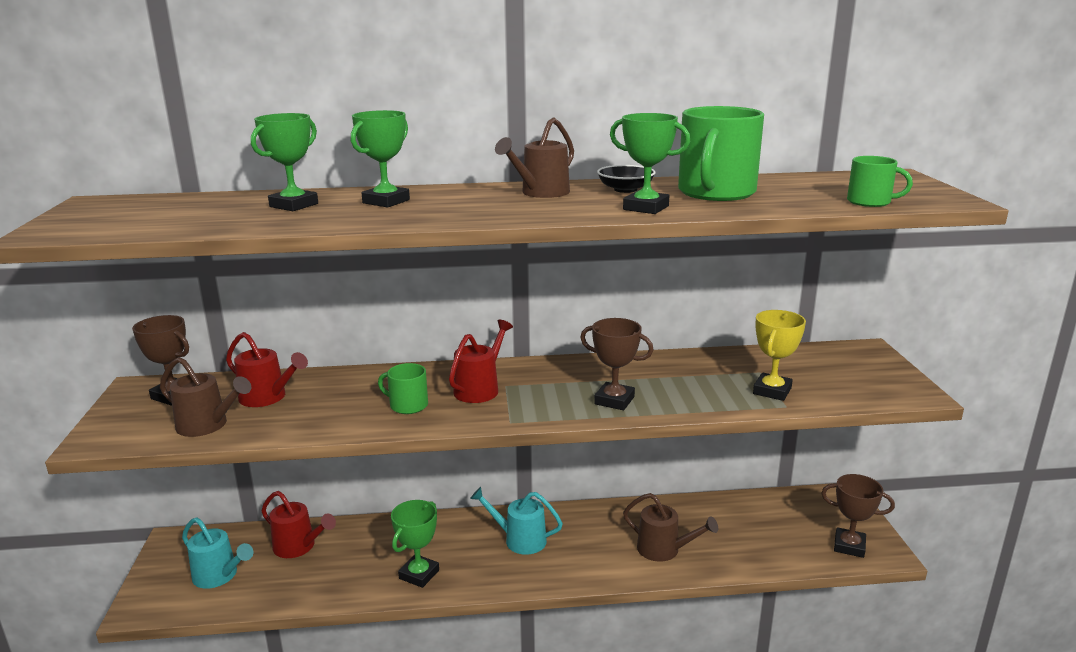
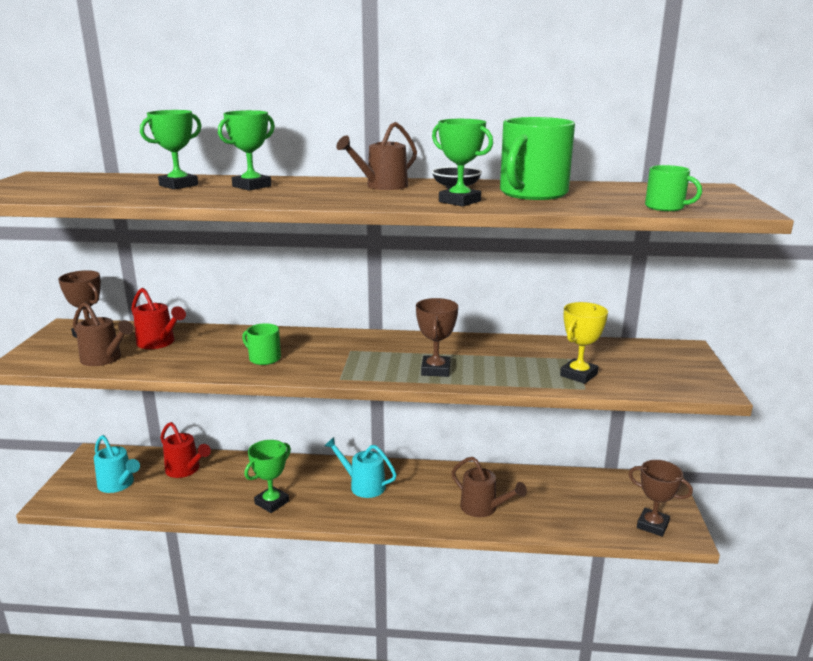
camera: 10 degrees right, 0 degrees up
red watering can [449,320,513,403] -> none
brown trophy [580,318,654,410] -> brown trophy turned 60 degrees clockwise [416,298,458,377]

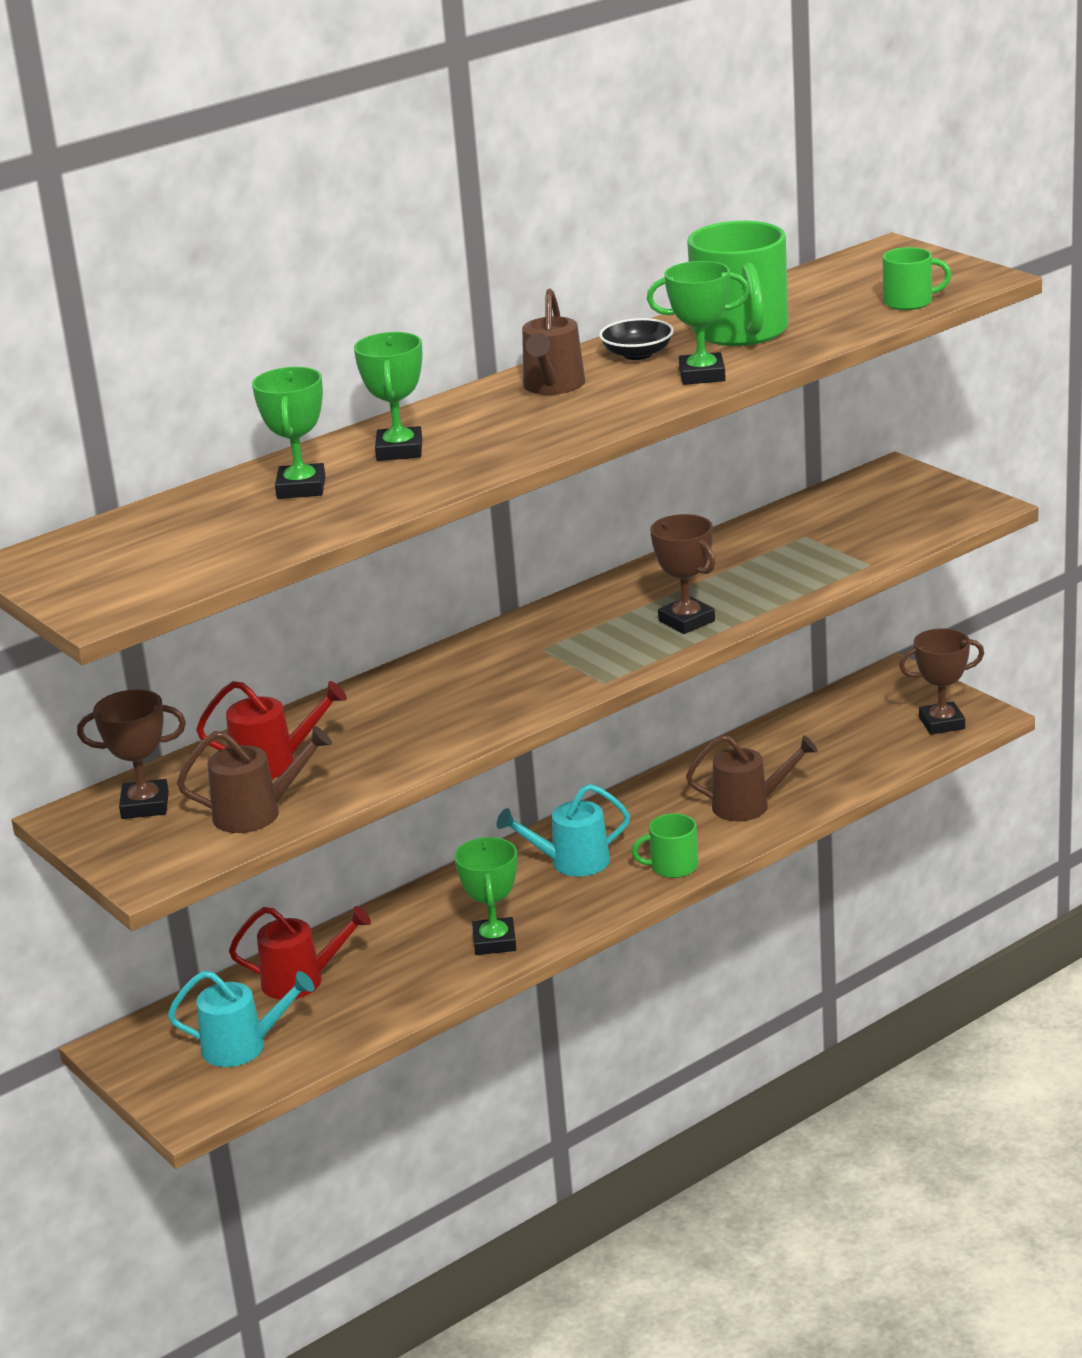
camera: 40 degrees left, 5 degrees up
green mug [242,323,281,365] -> green mug moved to [631,813,698,878]
yellow trophy [560,302,608,384] -> none

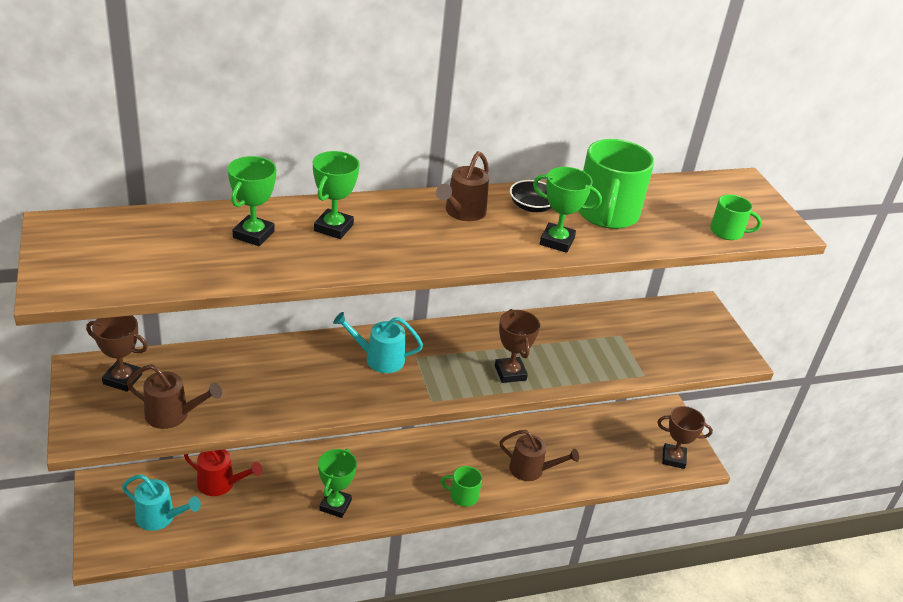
camera: 15 degrees right, 10 degrees up
red watering can [196,681,347,779] -> none
turquoise watering can [497,784,630,877] -> turquoise watering can moved to [333,312,423,373]

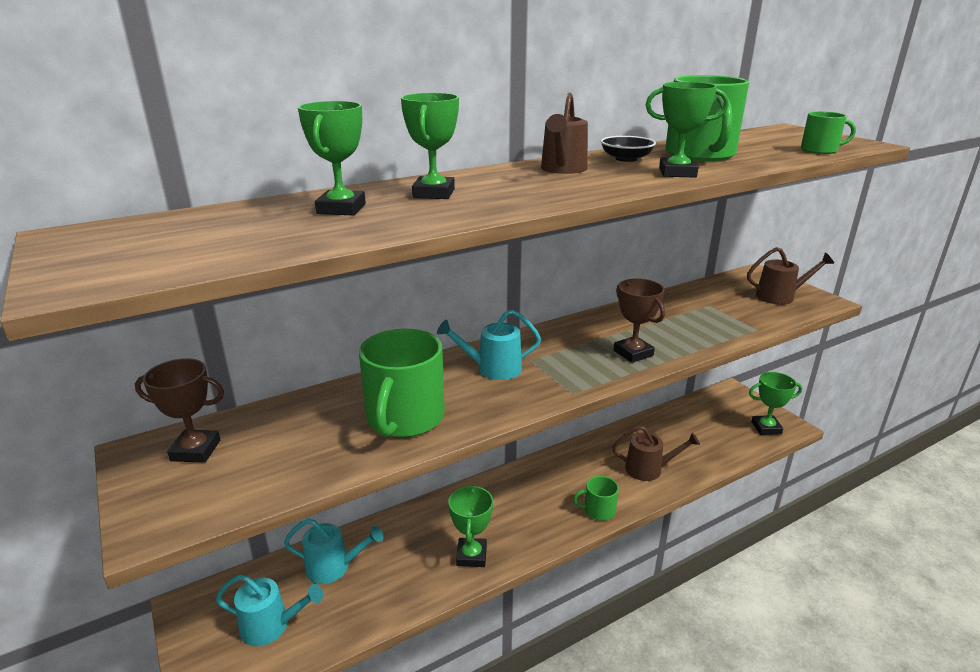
camera: 10 degrees left, 10 degrees down
brown watering can [127,364,222,429] -> brown watering can moved to [747,247,834,305]
red watering can [184,449,262,496] -> turquoise watering can [284,518,383,584]
brown trophy [657,406,713,469] -> green trophy [749,372,802,435]
none -> green mug [359,329,445,437]

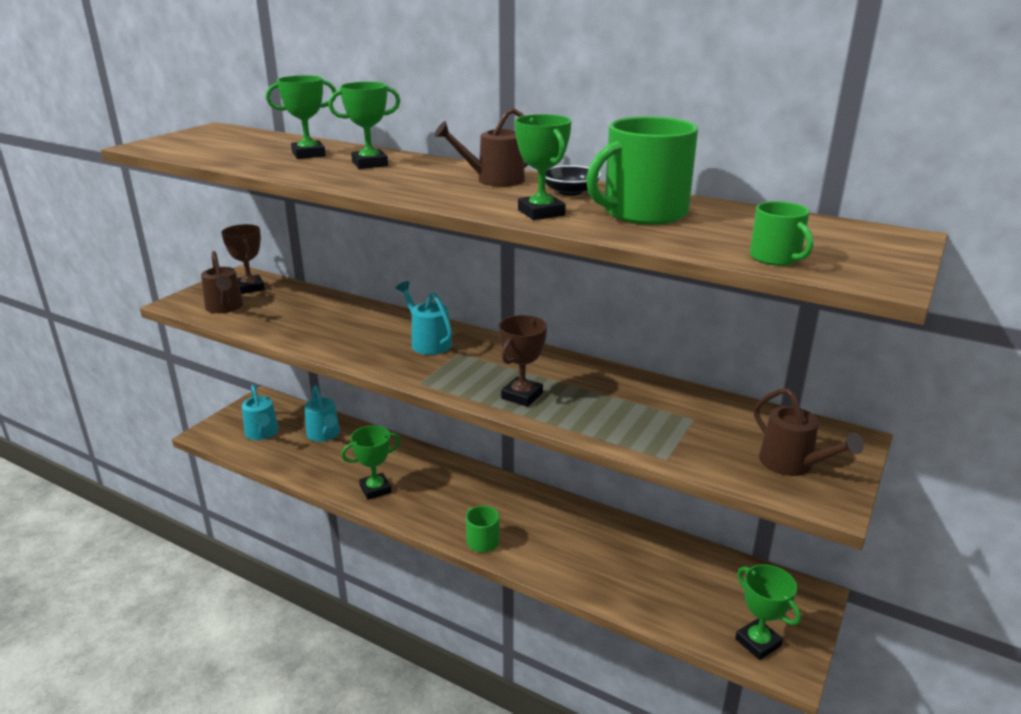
camera: 60 degrees right, 0 degrees up
green mug [359,329,445,437] -> none
brown watering can [612,426,700,481] -> brown watering can moved to [201,251,243,313]

